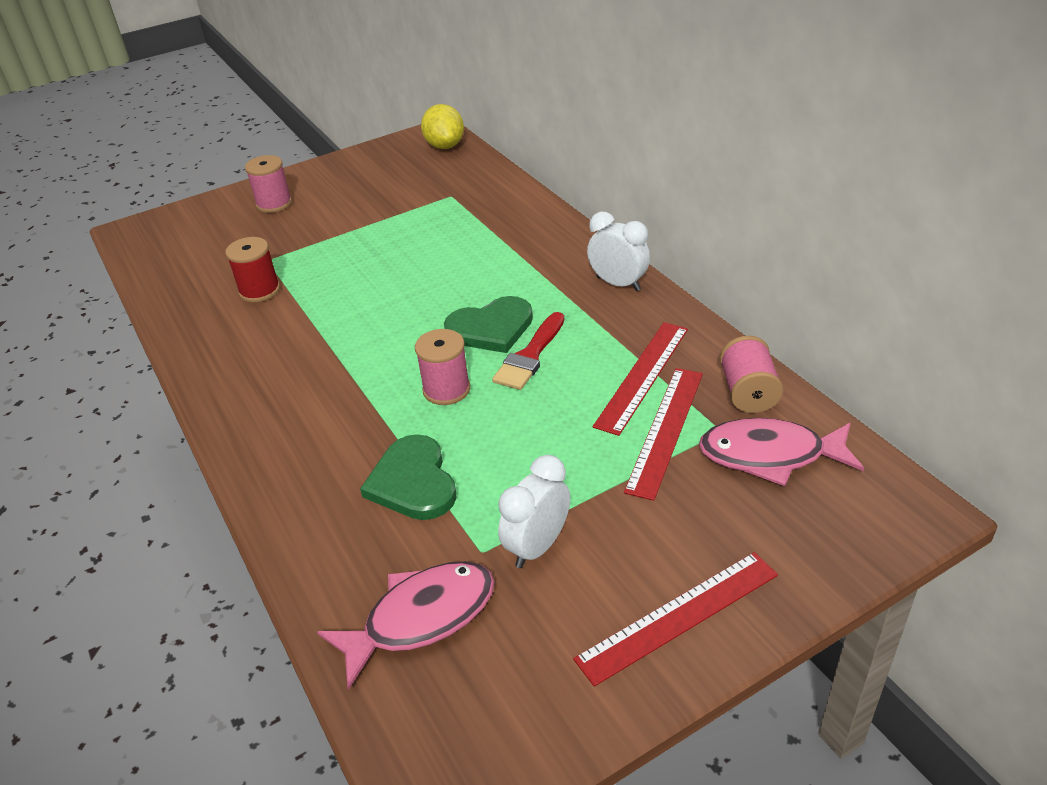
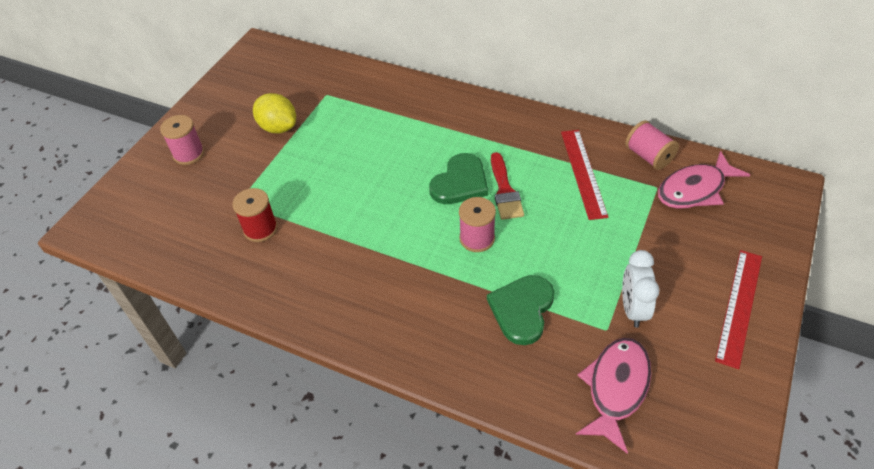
camera: 35 degrees left, 10 degrees up
green heart [360,434,457,520] -> green heart turned 75 degrees clockwise [487,275,554,345]
yellow lemon [421,104,464,149] -> yellow lemon moved to [253,93,296,134]
white clock [587,211,650,291] -> none
red ruler [624,368,703,501] -> none

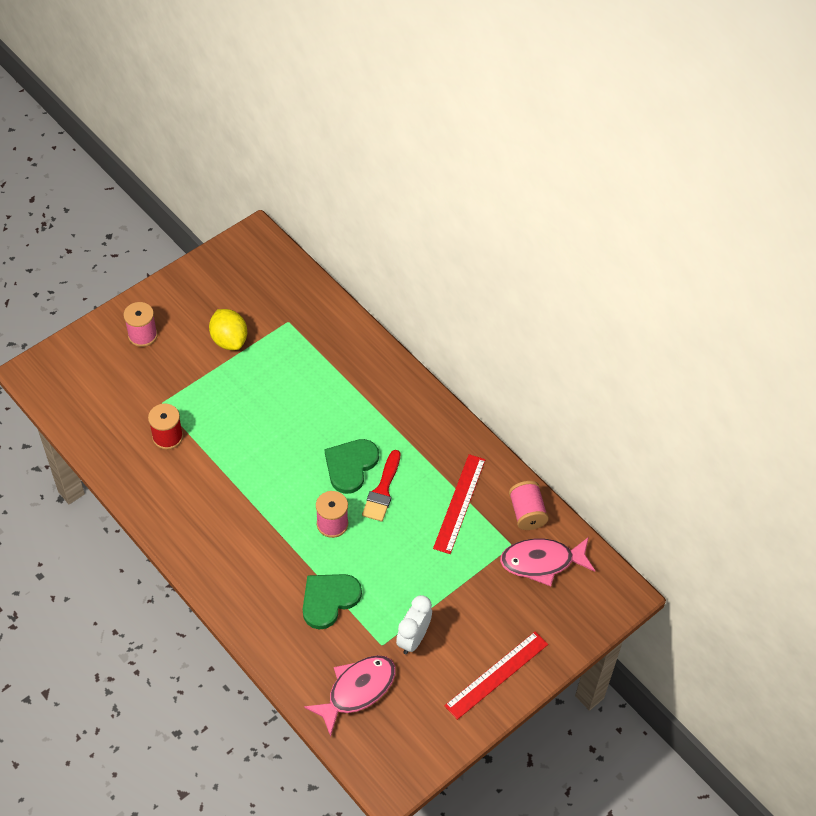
camera: 20 degrees right, 5 degrees up
green heart [429,153,488,204] -> green heart turned 150 degrees clockwise [325,439,379,494]

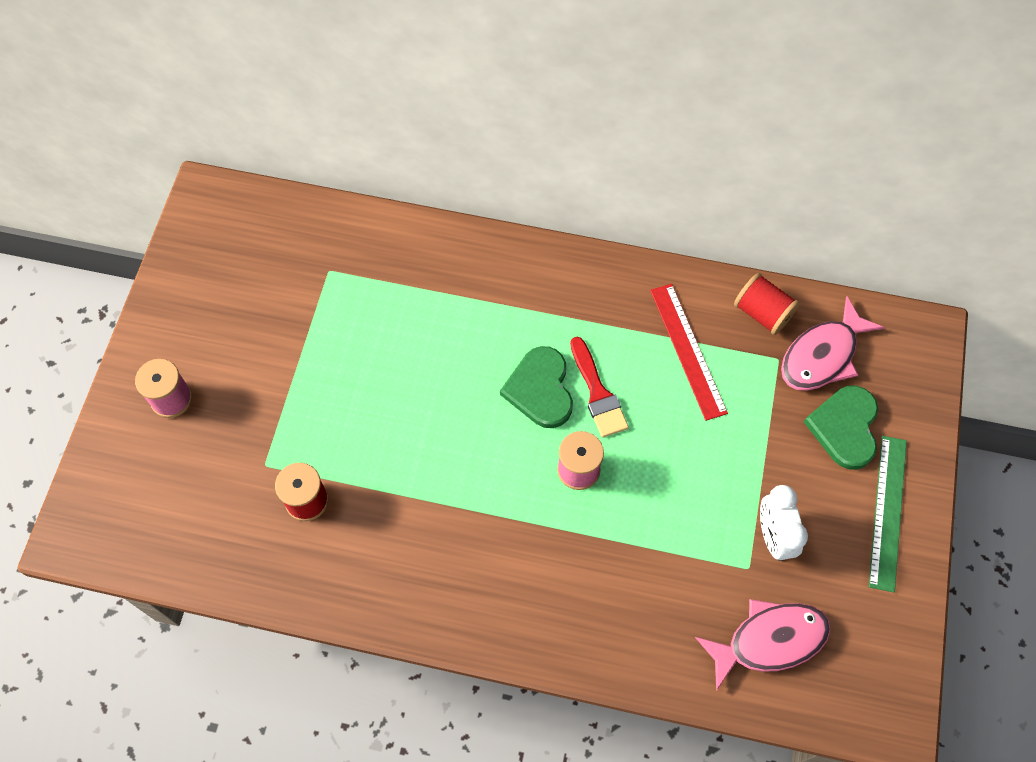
camera: 35 degrees left, 10 degrees up
yellow lemon [209,309,247,350] -> none
green heart [303,574,362,630] -> green heart moved to [804,385,878,470]
pink fish [304,655,396,737] -> pink fish turned 60 degrees clockwise [695,599,831,691]
red ruler [444,631,548,720] -> green ruler [869,436,907,593]
pink spool [509,481,549,530] -> red spool [734,273,800,335]

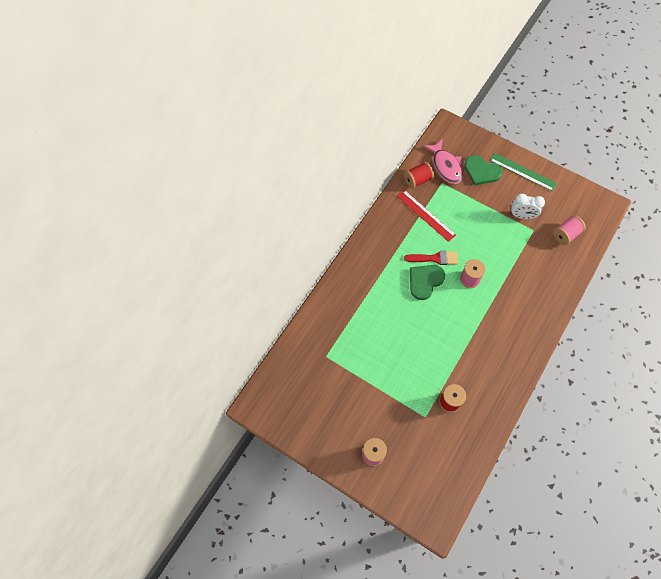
camera: 70 degrees left, 0 degrees up
green heart [500,346,573,428] -> green heart turned 120 degrees clockwise [410,265,445,300]
red ruler [650,284,728,421] -> red ruler turned 45 degrees clockwise [397,190,456,242]
pink fish [695,599,831,691] -> pink spool [553,215,586,245]

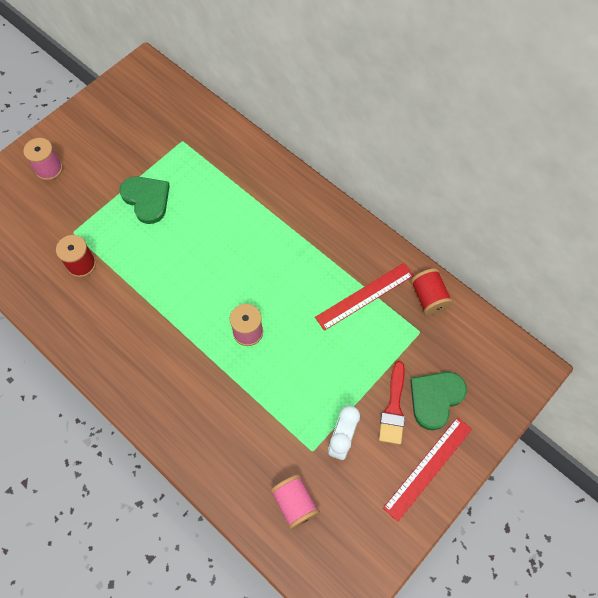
camera: 100 degrees right, 0 degrees up
red brush [404,251,458,265] -> red brush moved to [379,361,405,445]
green heart [410,265,445,300] -> green heart moved to [120,176,170,224]
pink fish [423,139,463,184] -> none
green ruler [489,153,557,192] -> red ruler [383,417,472,522]

